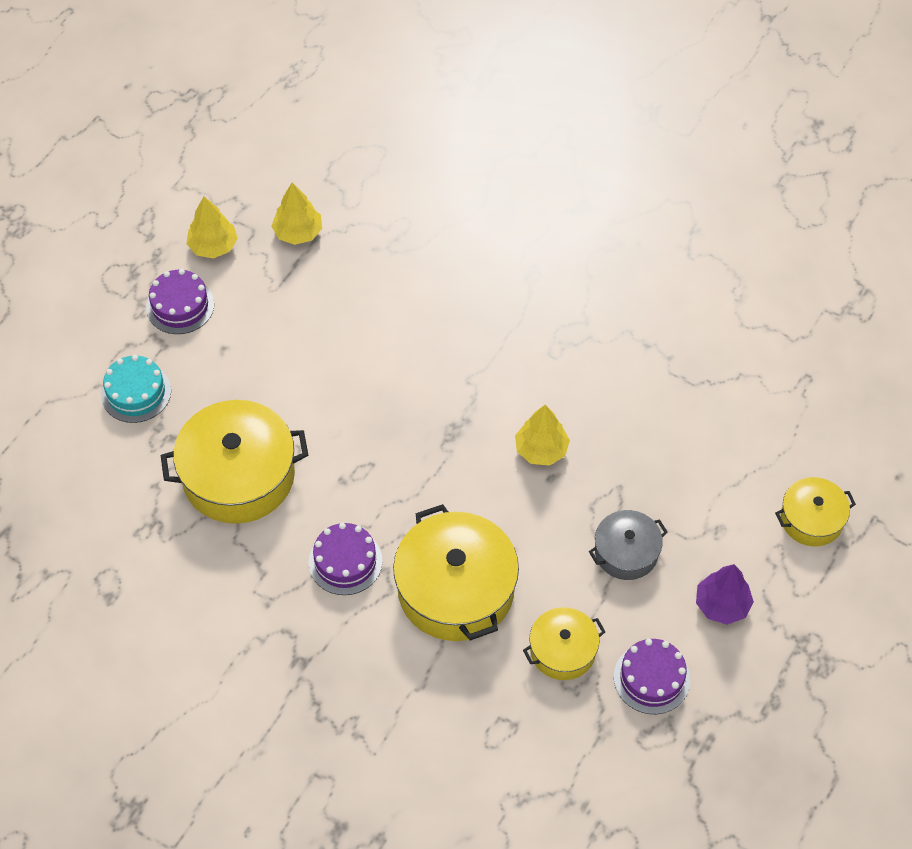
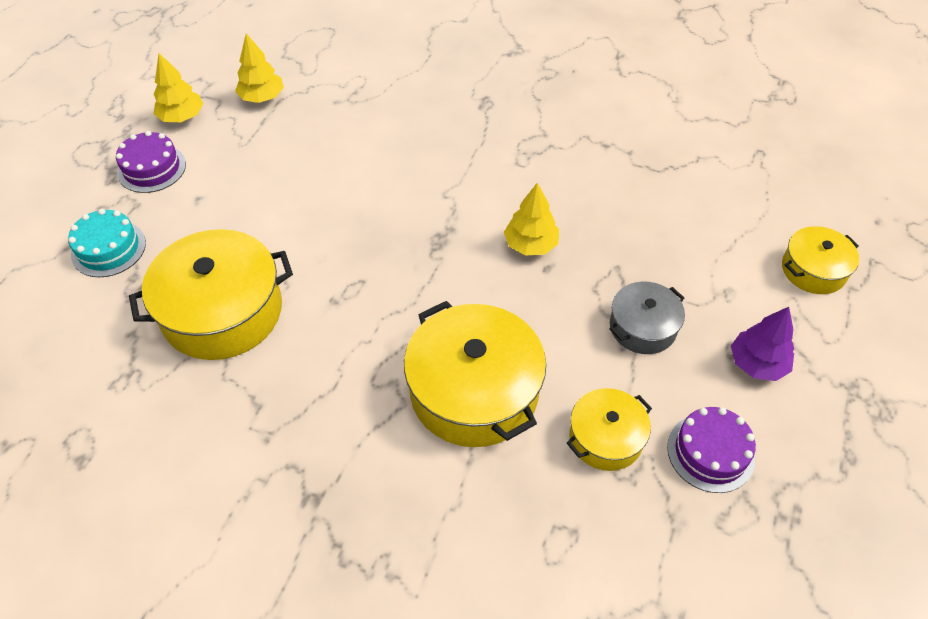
camera: 10 degrees left, 5 degrees down
purple cake [309,523,383,595] -> none

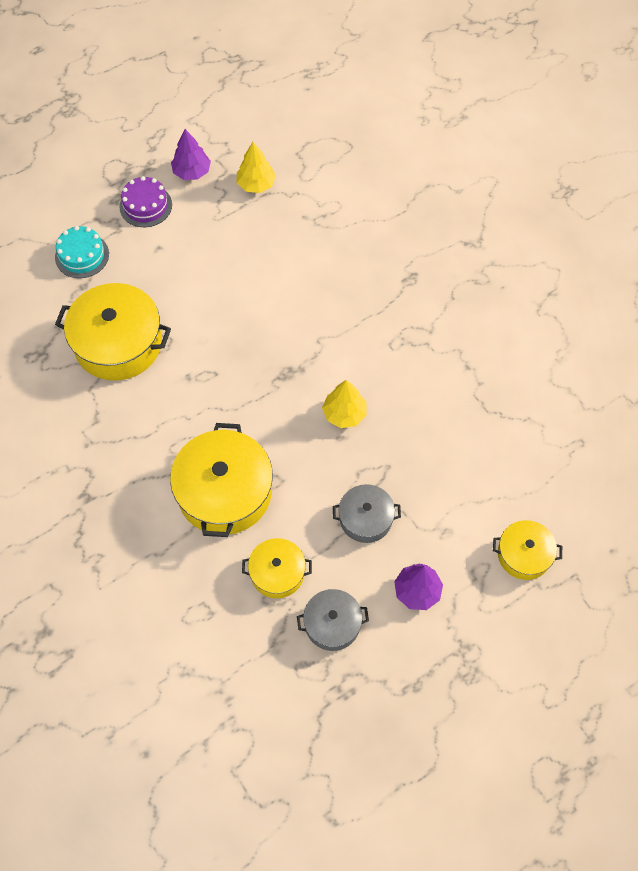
camera: 35 degrees right, 10 degrees up
yellow tree [154,53,203,122] -> purple tree [171,129,211,180]
purple cake [667,407,756,493] -> grey pot [297,589,369,651]

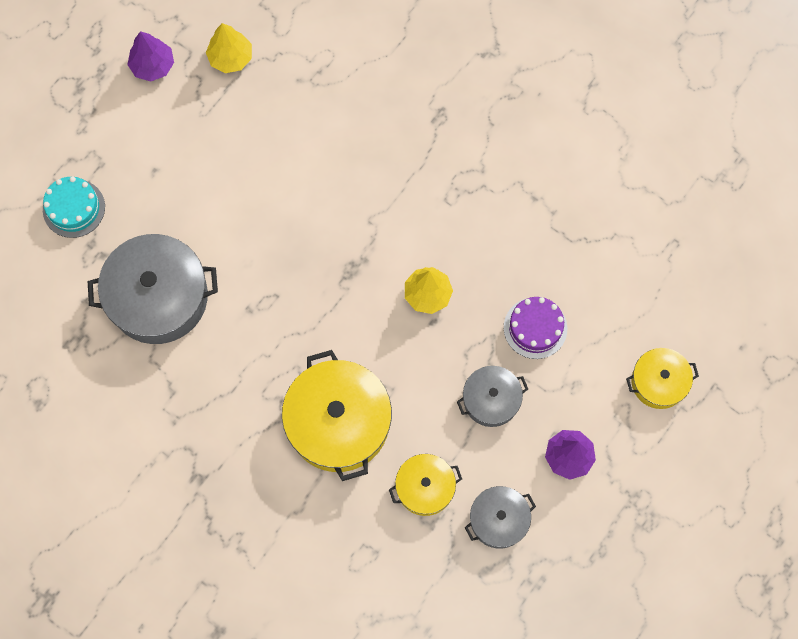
camera: 20 degrees left, 10 degrees up
yellow pot [55,283,171,381] -> grey pot [88,234,218,344]
purple cake [119,176,172,227] -> purple cake moved to [504,297,567,359]

